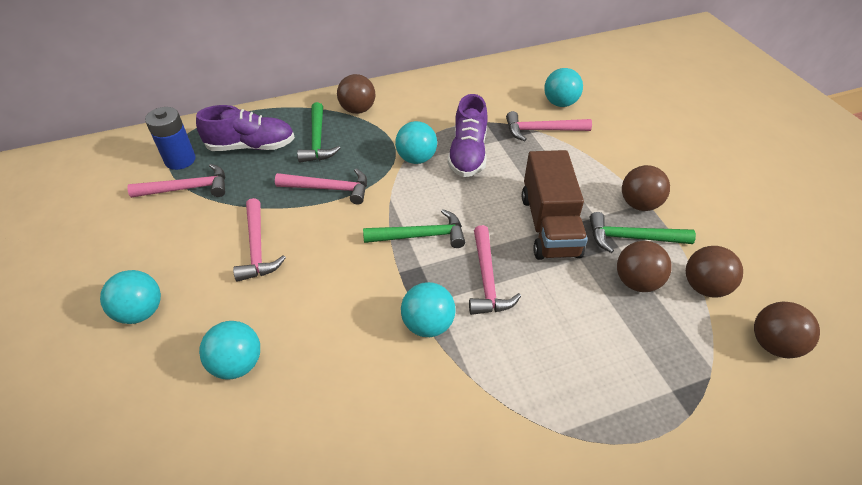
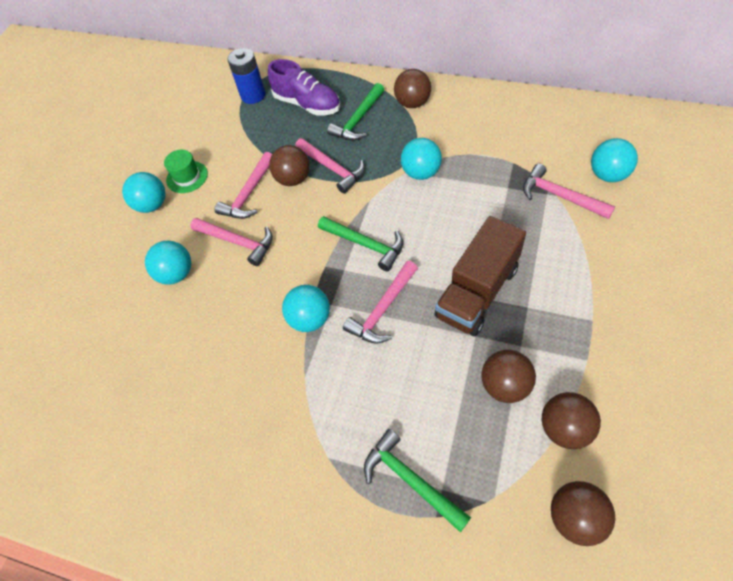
camera: 45 degrees right, 10 degrees up
pink hammer [127,164,225,198] -> pink hammer moved to [190,218,273,266]
purple shoe [448,94,488,177] -> none
green hammer [590,212,696,253] -> green hammer moved to [364,429,471,532]
brown ball [622,165,670,211] -> brown ball moved to [269,145,310,186]
none -> green hat [164,150,208,193]

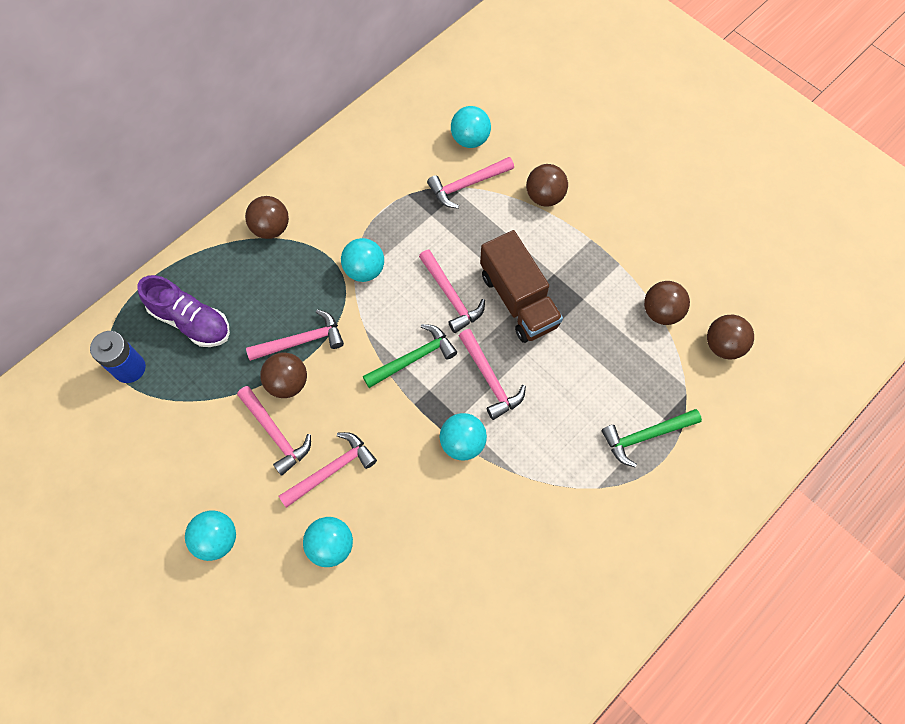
camera: 70 degrees left, 10 degrees up
green hat [164,150,208,193] -> none
purple shoe [268,59,340,116] -> purple shoe turned 60 degrees clockwise [137,275,230,347]
green hammer [327,83,384,141] -> none
brown ball [481,350,536,403] -> brown ball moved to [526,164,568,207]
none -> pink hammer [419,249,485,333]

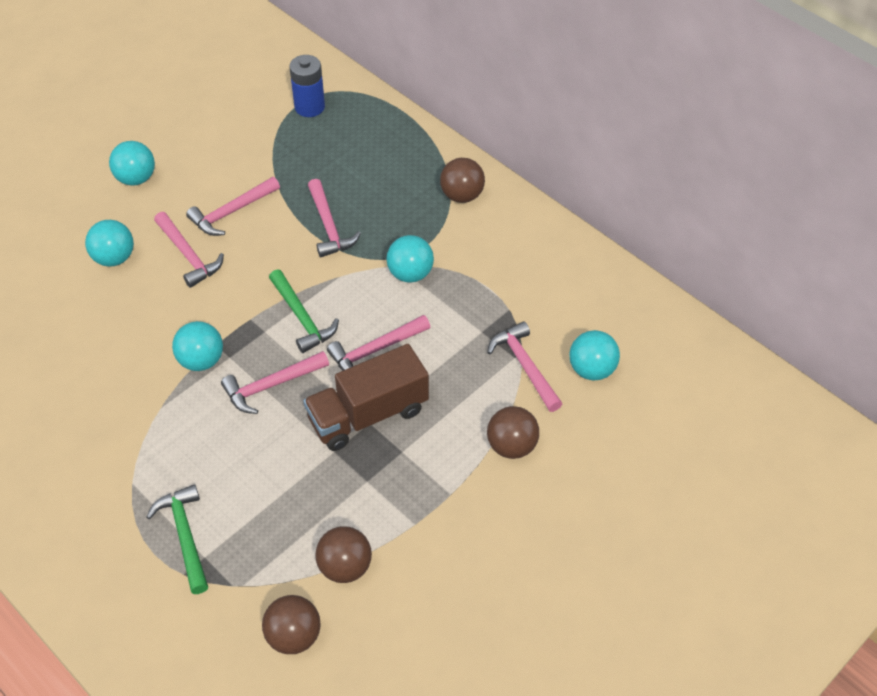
camera: 90 degrees right, 15 degrees down
purple shoe [137,275,230,347] -> none
brown ball [260,352,307,398] -> none

